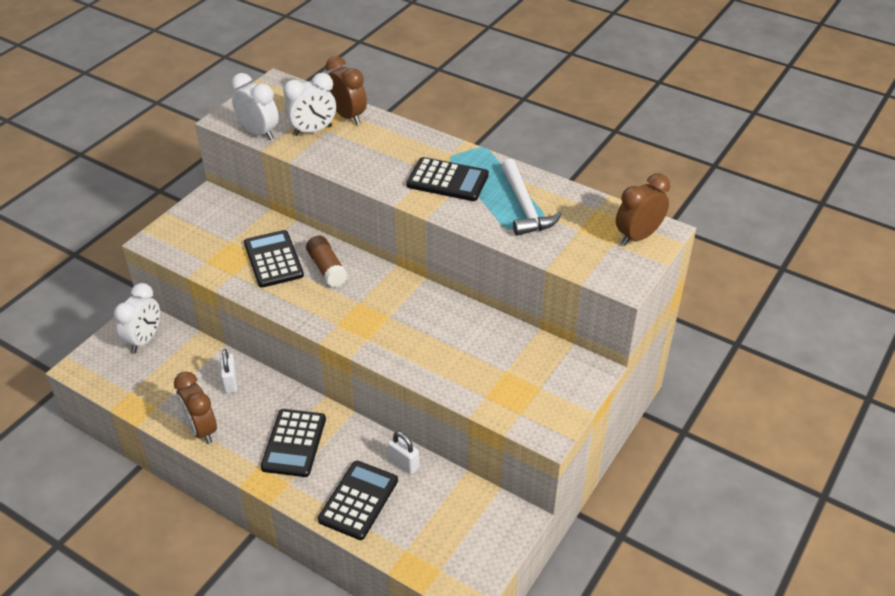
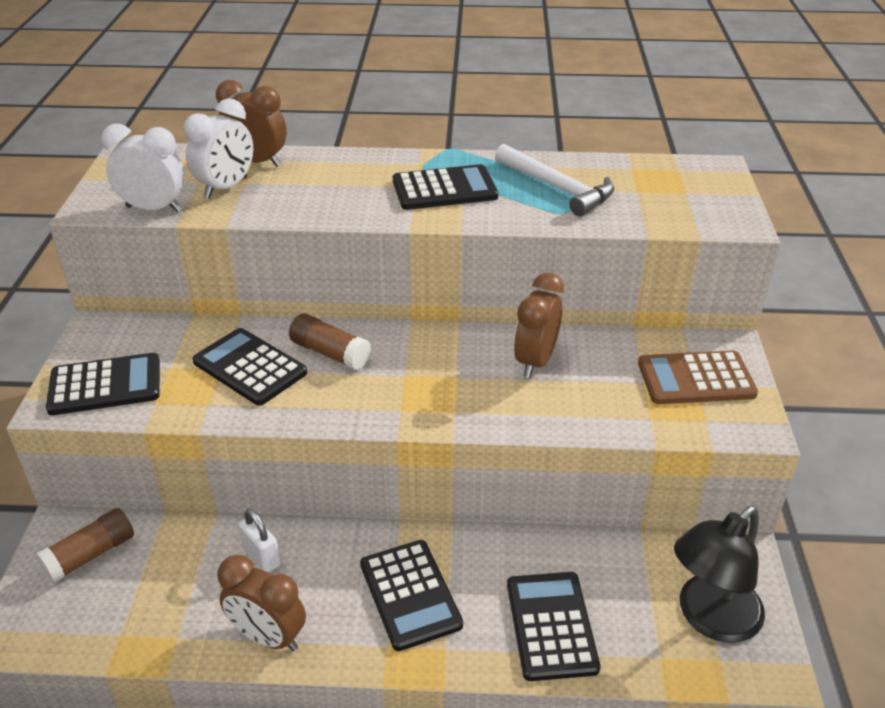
camera: 30 degrees left, 5 degrees down
white clock [114,283,160,353] -> brown glue stick [36,508,134,583]
white padlock [388,431,419,475] -> none
brown clock [616,173,670,246] -> brown clock moved to [514,273,564,378]
none -> black calculator [46,353,160,415]
none -> brown calculator [638,350,758,404]
none -> black lamp [674,505,765,643]

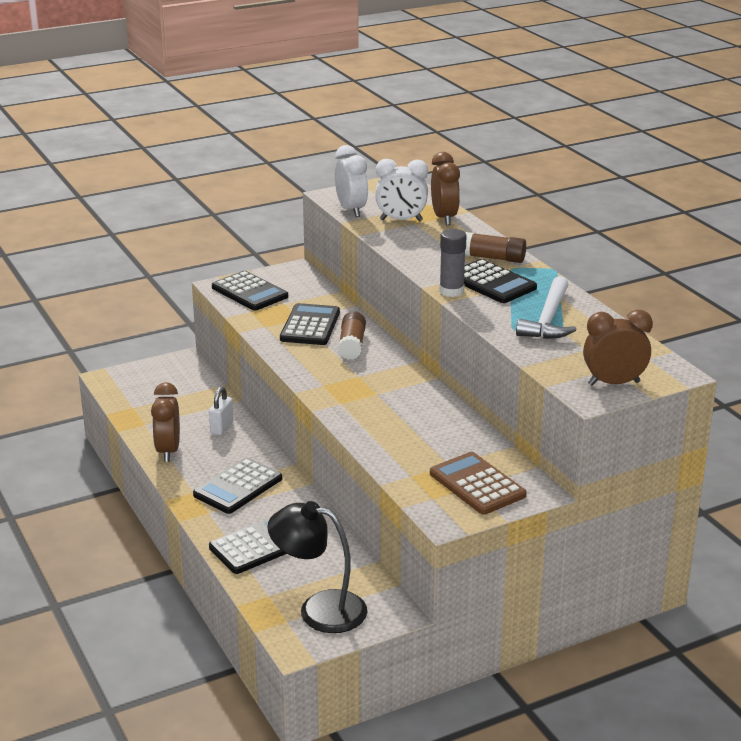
camera: 60 degrees right, 10 degrees down
brown glue stick [36,508,134,583] -> brown glue stick moved to [465,232,526,263]
brown clock [514,273,564,378] -> brown clock moved to [583,310,653,386]
none -> grey glue stick [439,229,467,297]

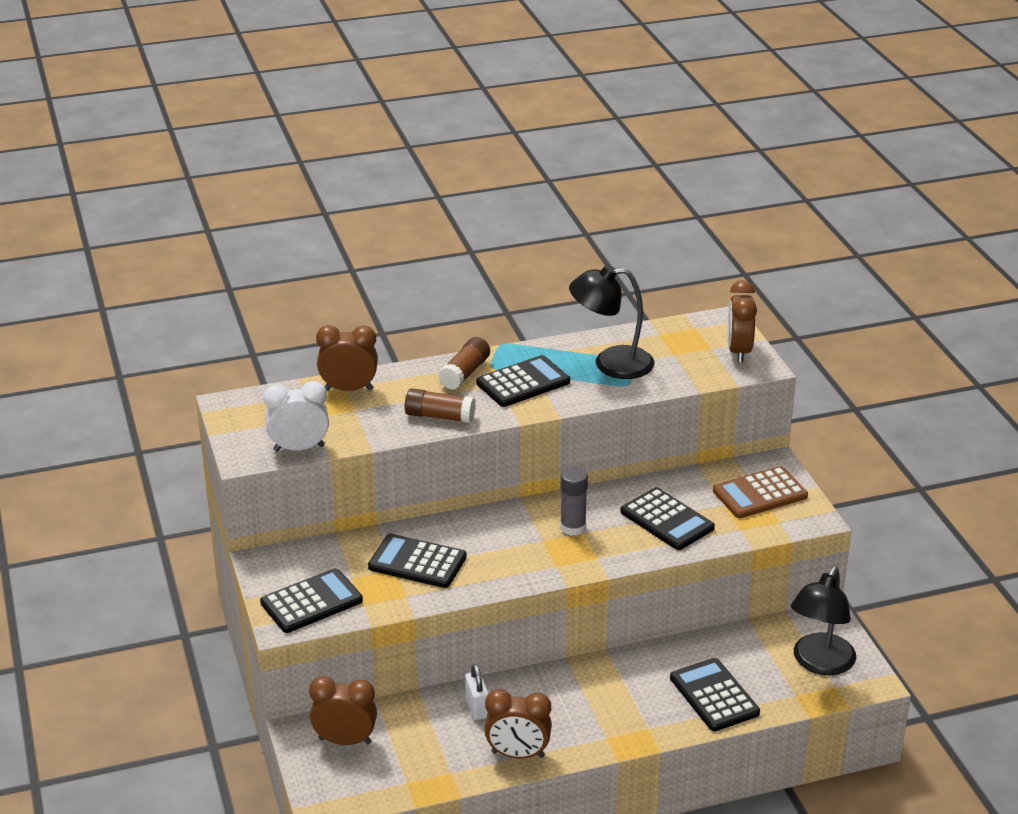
camera: 80 degrees left, 5 degrees up
black calculator [193,458,282,514] -> black calculator moved to [620,487,715,550]
white padlock [209,386,234,435] -> white padlock turned 45 degrees clockwise [465,664,488,720]
brown glue stick [338,311,366,360] -> brown glue stick moved to [405,389,476,423]
white clock [375,159,428,221] -> none
grey glue stick [439,229,467,297] -> grey glue stick moved to [560,467,588,536]
white hammer [516,276,576,339] -> black lamp [569,265,654,379]
none -> brown clock [309,676,377,745]

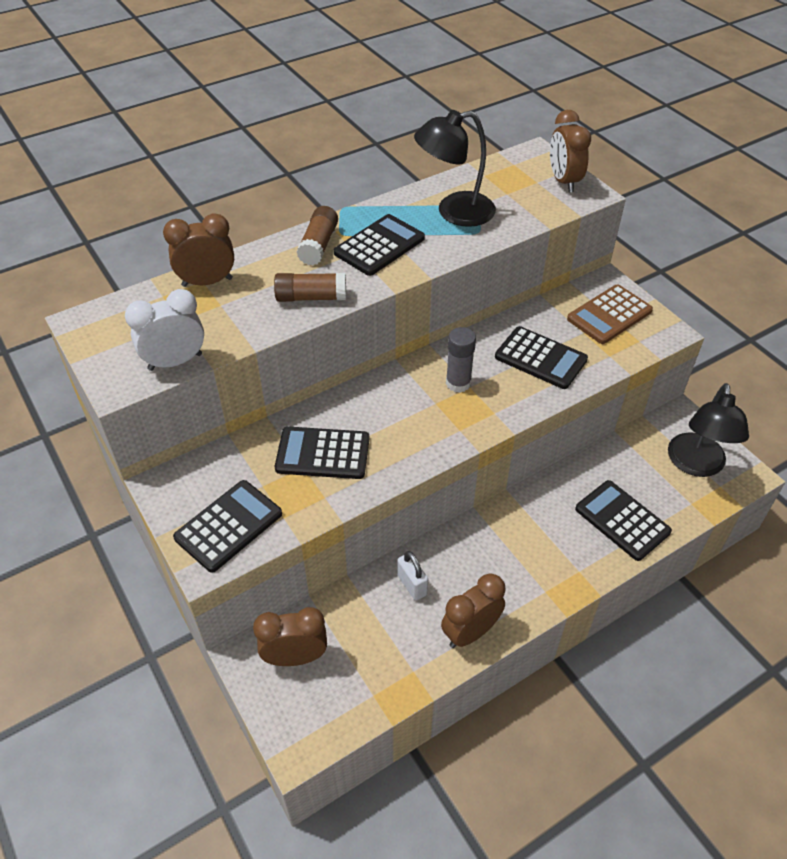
camera: 15 degrees left, 15 degrees up
brown clock [484,689,552,759] -> brown clock turned 150 degrees clockwise [441,573,506,648]

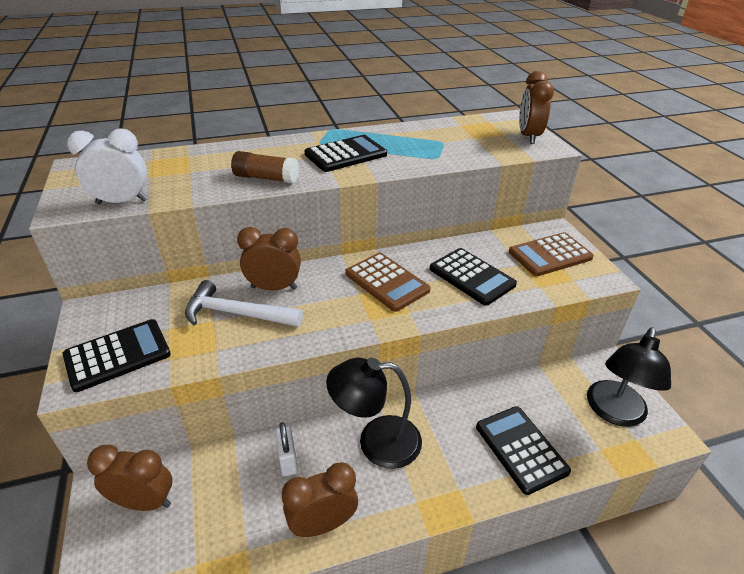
camera: 15 degrees right, 10 degrees down
brown clock [163,213,234,287] -> brown clock moved to [237,227,301,290]
black calculator [275,426,369,479] -> white hammer [185,280,303,327]
brown glue stick [297,206,338,265] -> none
black lamp [414,110,496,227] -> black lamp moved to [326,358,422,469]
grey glue stick [446,327,476,393] -> brown calculator [345,253,431,312]

